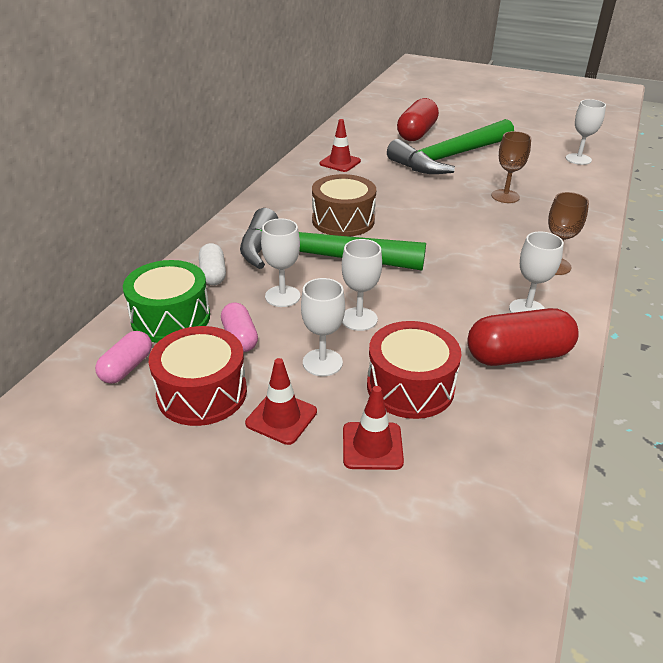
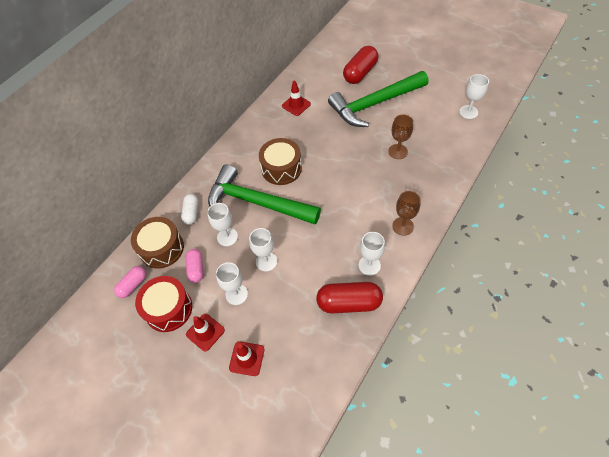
camera: 15 degrees right, 20 degrees up
green drum [123,260,210,343] -> brown drum [131,217,184,269]
red drum [367,321,462,419] -> none

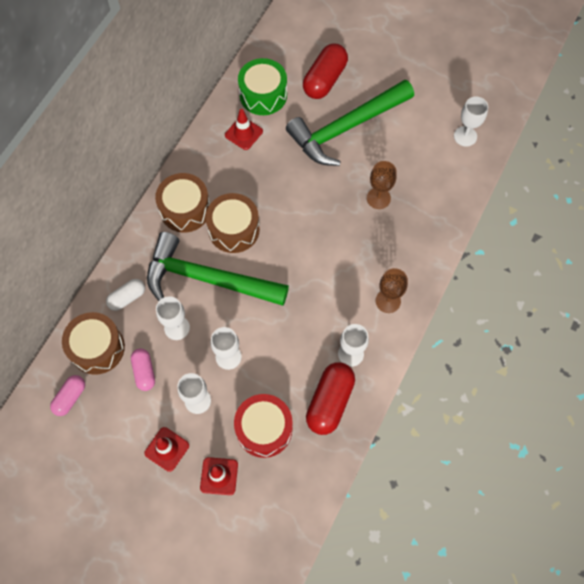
camera: 10 degrees left, 10 degrees up
red drum [135,276,192,332] -> red drum moved to [234,394,293,458]
white capsule [181,194,198,225] -> white capsule turned 60 degrees clockwise [106,279,145,311]
red capsule [316,282,383,313] -> red capsule turned 60 degrees counterclockwise [306,362,355,435]
none -> brown drum [155,173,210,232]
none -> green drum [238,58,287,115]

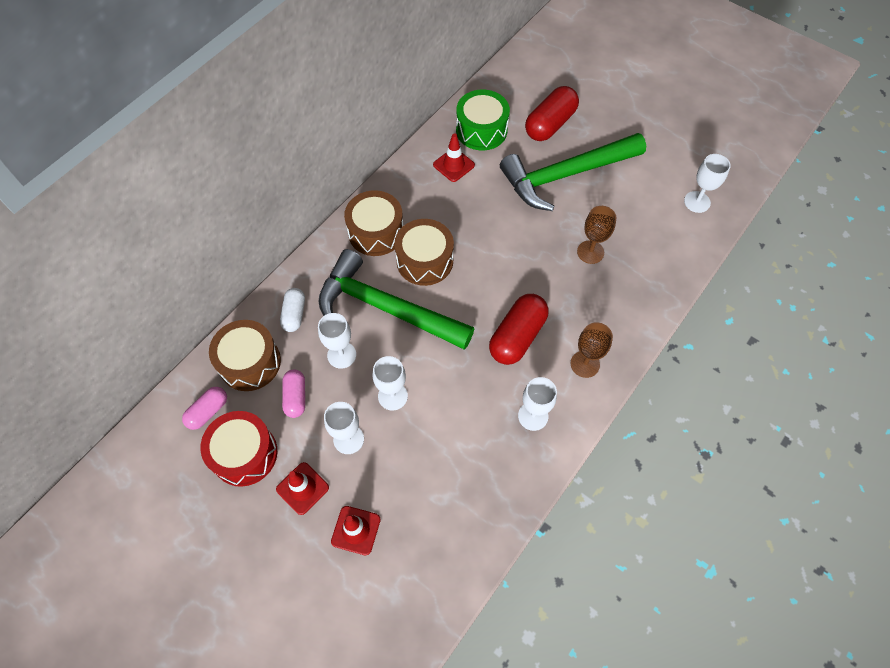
camera: 10 degrees right, 5 degrees down
white capsule [106,279,145,311] -> white capsule turned 60 degrees counterclockwise [280,288,305,332]
red drum [234,394,293,458] -> red drum moved to [200,411,277,487]
red capsule [306,362,355,435] -> red capsule moved to [489,294,548,365]

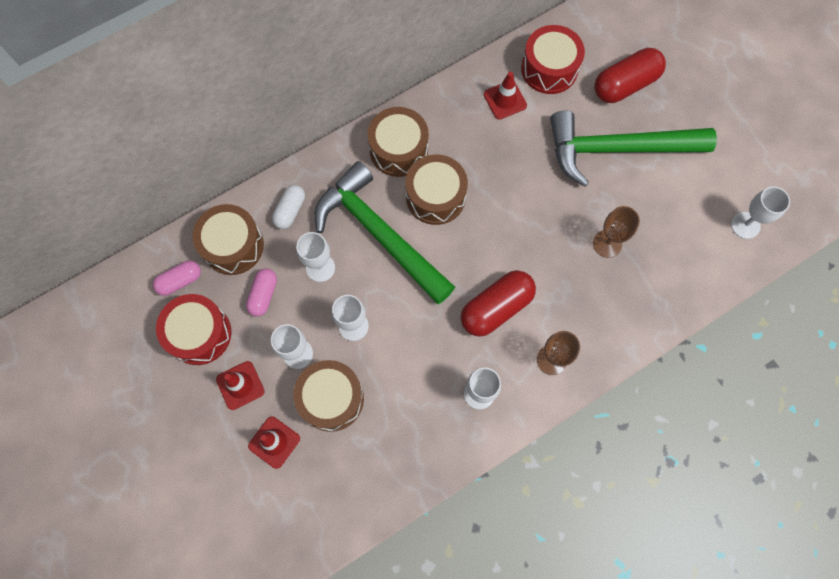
camera: 20 degrees right, 10 degrees up
green drum [456,89,510,151] -> red drum [521,25,585,94]
none -> brown drum [293,360,364,432]

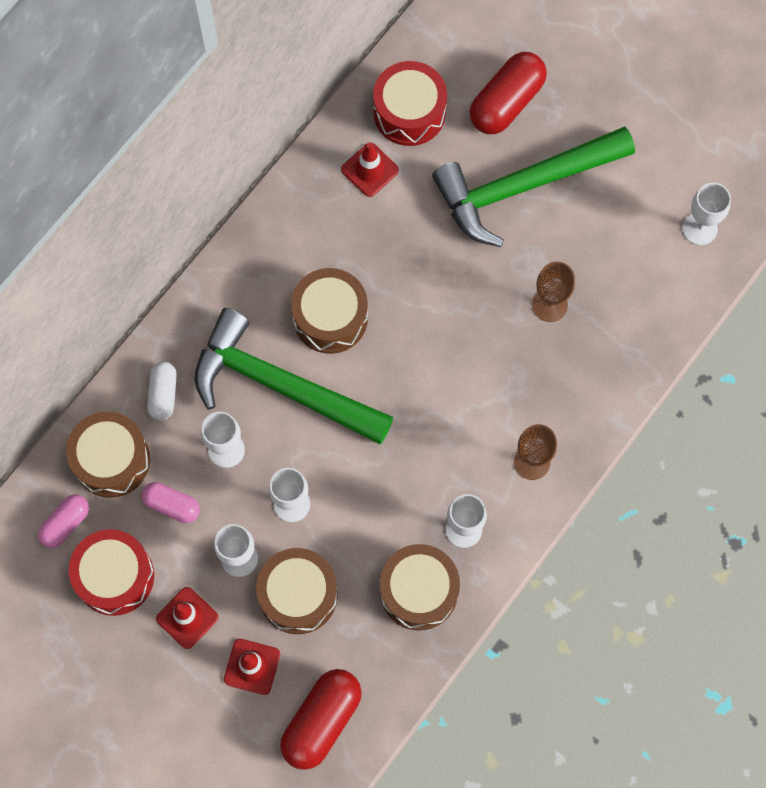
camera: 20 degrees left, 0 degrees up
pink capsule [246,268,277,317] -> pink capsule turned 60 degrees counterclockwise [142,482,200,523]
brown drum [367,107,429,177] -> brown drum moved to [380,544,460,630]
red capsule [461,270,536,337] -> red capsule moved to [280,669,362,770]

